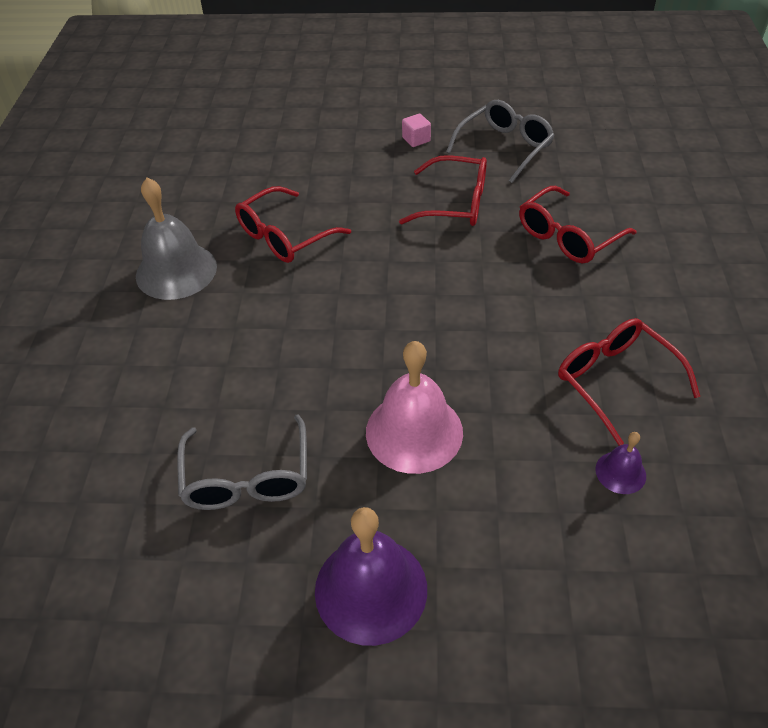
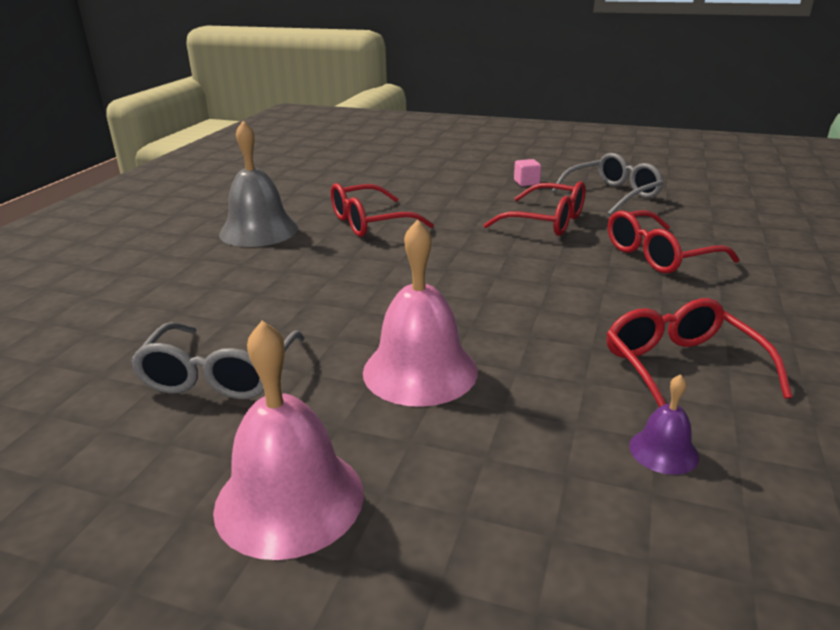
camera: 15 degrees right, 20 degrees down
purple bell [315,507,427,646] -> pink bell [213,321,364,560]

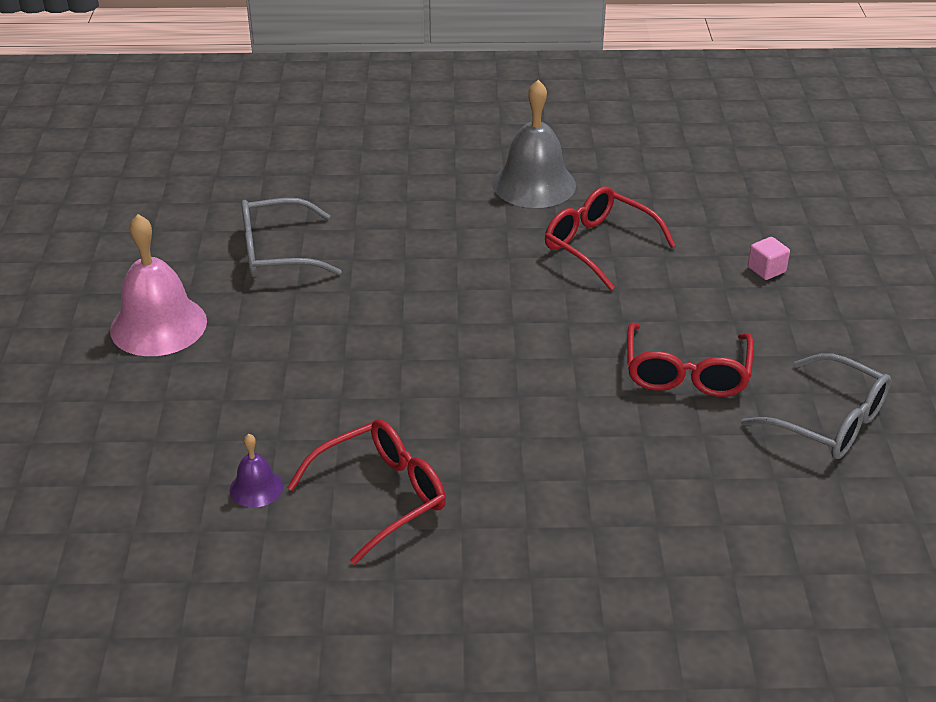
camera: 70 degrees right, 10 degrees up
pink bell [363,219,478,407] -> none
pink cube [514,159,541,186] -> pink cube moved to [748,237,790,280]
red glasses [608,210,739,273] -> none

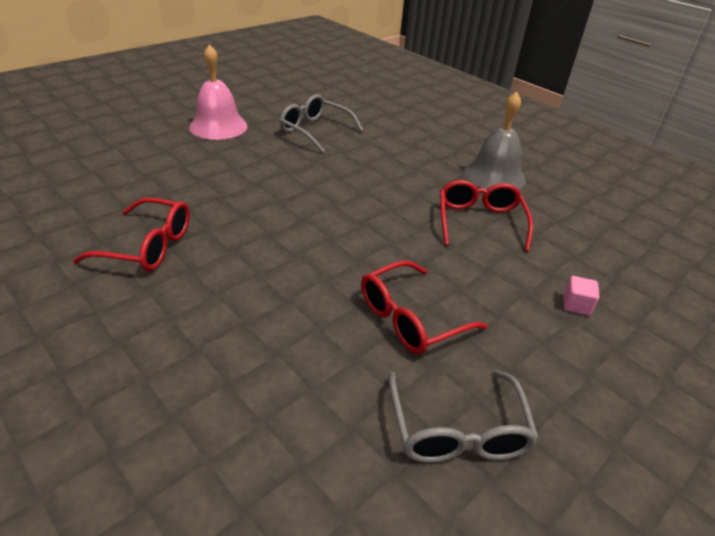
camera: 45 degrees right, 0 degrees up
purple bell [230,434,283,508] -> none

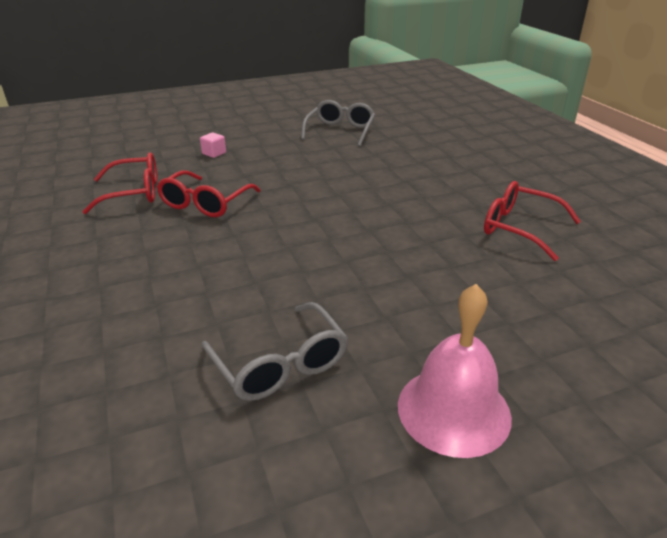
camera: 155 degrees left, 5 degrees down
red glasses [361,260,488,354] -> red glasses moved to [82,152,157,214]
grey bell [464,91,526,189] -> none

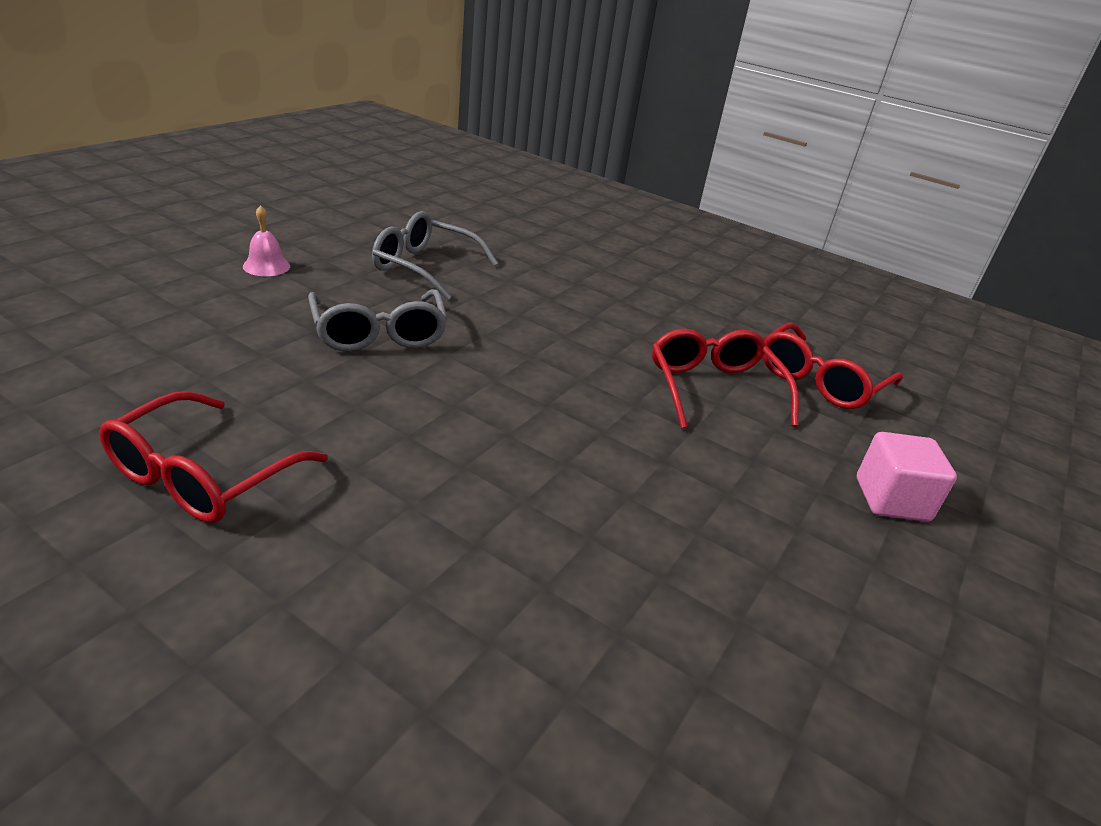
camera: 140 degrees right, 0 degrees up
pink cube [200,133,226,158] -> pink cube [857,432,957,522], size x1.59
grey glasses [301,100,375,146] -> grey glasses moved to [308,289,448,351]
pink bell [398,284,512,458] -> pink bell [243,205,290,276], size x0.49
red glasses [484,181,581,261] -> red glasses turned 120 degrees clockwise [99,391,328,523]

